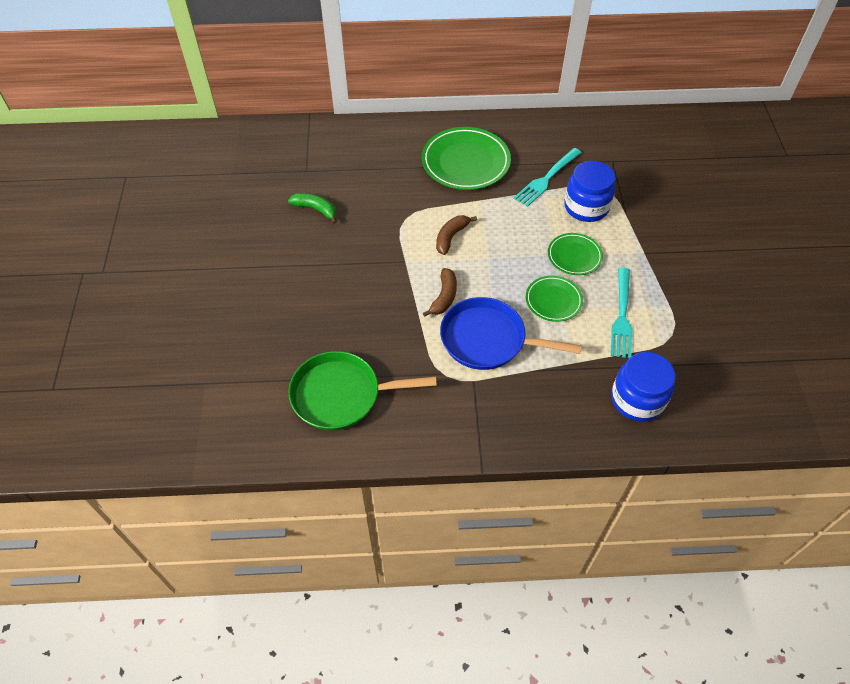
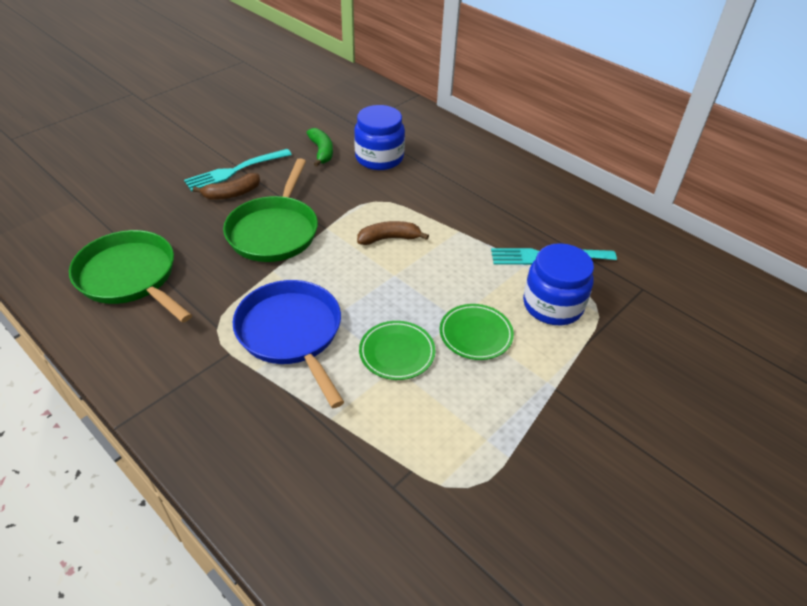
camera: 45 degrees right, 10 degrees down
green plate [422,127,511,190] -> none
brown banana [423,268,457,317] -> brown banana moved to [193,173,260,200]
turquoise fork [611,268,632,358] -> turquoise fork moved to [184,149,292,191]
blue jar [611,352,675,422] -> blue jar moved to [354,105,405,170]
none -> green pan [223,158,318,262]

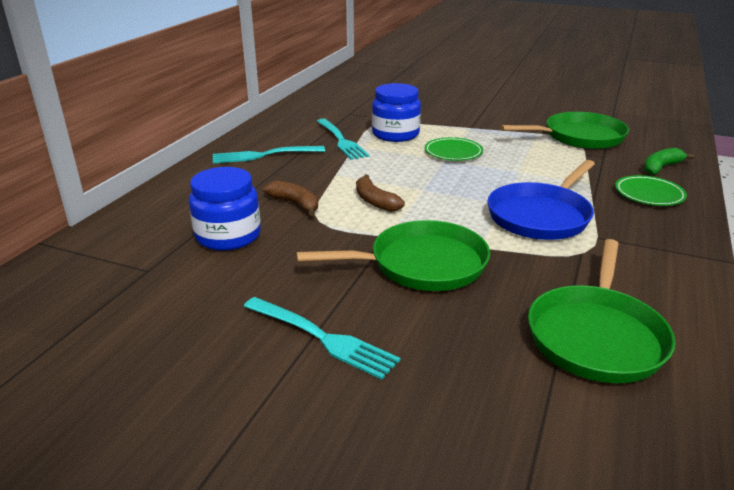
camera: 110 degrees left, 15 degrees down
brown banana [193,173,260,200] -> brown banana moved to [263,181,318,216]
green banana [307,128,333,167] -> green banana moved to [644,148,694,175]
green plate [359,321,435,380] -> green plate moved to [615,175,687,206]
none -> turquoise fork [213,146,325,164]
none -> green pan [501,112,629,149]

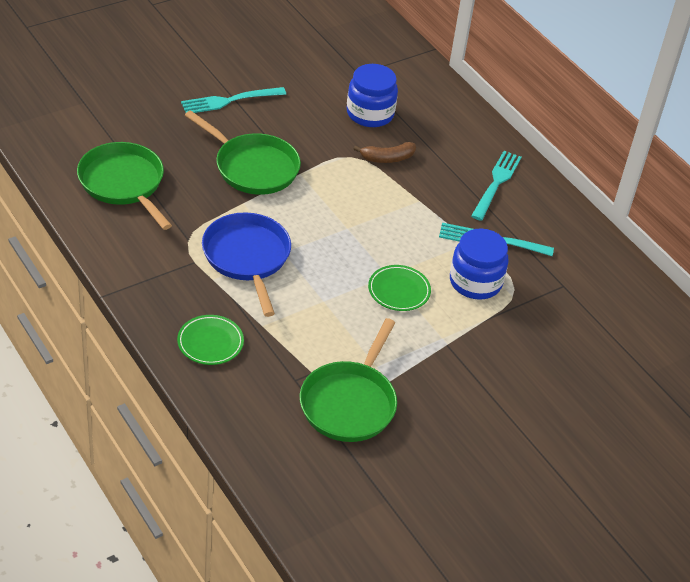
camera: 120 degrees right, 15 degrees up
green pan [296,220,490,291] -> green pan turned 75 degrees counterclockwise [185,110,301,195]
brown banana [356,174,405,212] -> none
green banana [644,148,694,175] -> none

